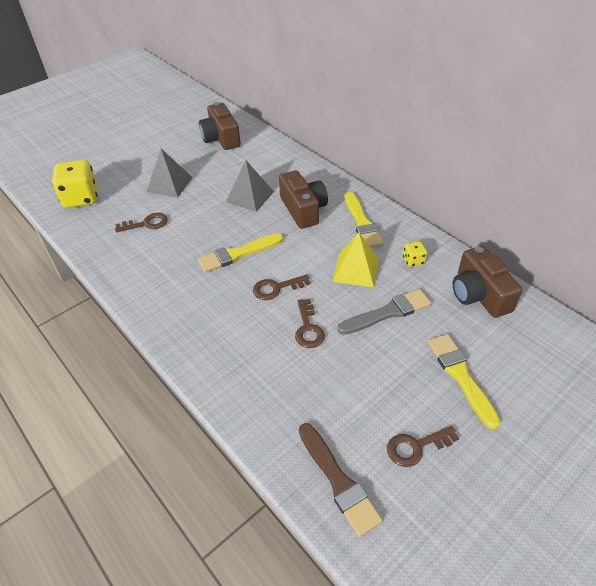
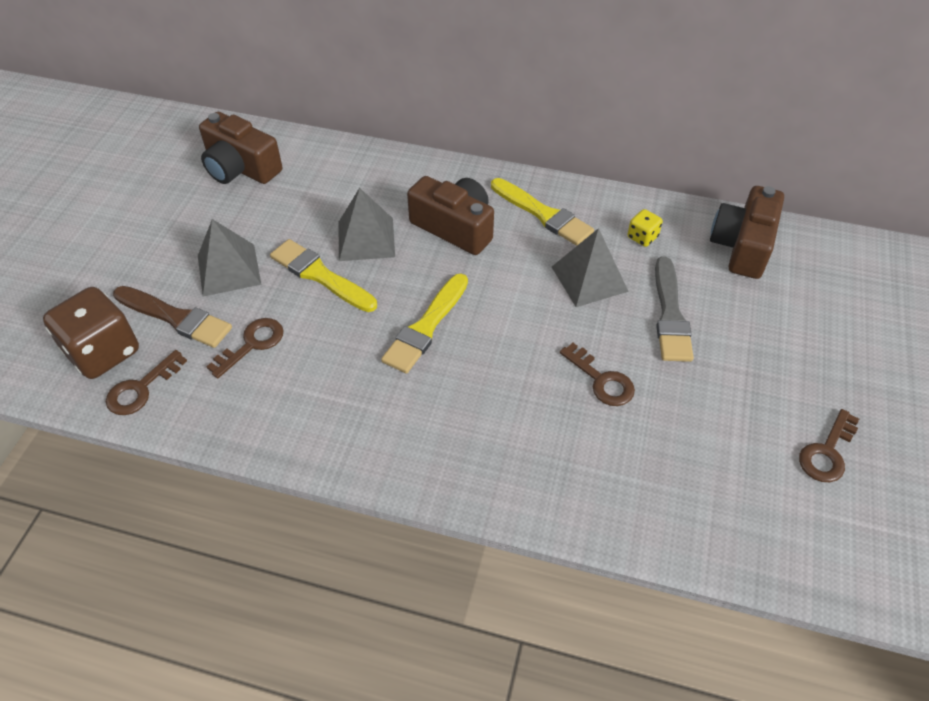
camera: 35 degrees left, 5 degrees up
yellow dice [52,160,98,208] -> brown dice [43,287,139,379]
brown key [253,274,310,300] -> brown key moved to [106,350,187,415]
brown brush [299,423,383,537] -> brown brush moved to [113,286,232,348]
yellow pyramid [332,232,379,288] -> grey pyramid [552,228,629,307]
grey brush [337,289,431,335] -> grey brush turned 150 degrees clockwise [655,256,694,362]
yellow brush [428,334,500,429] -> yellow brush moved to [270,239,377,312]
brown camera [453,246,522,318] -> brown camera turned 75 degrees clockwise [710,186,784,279]

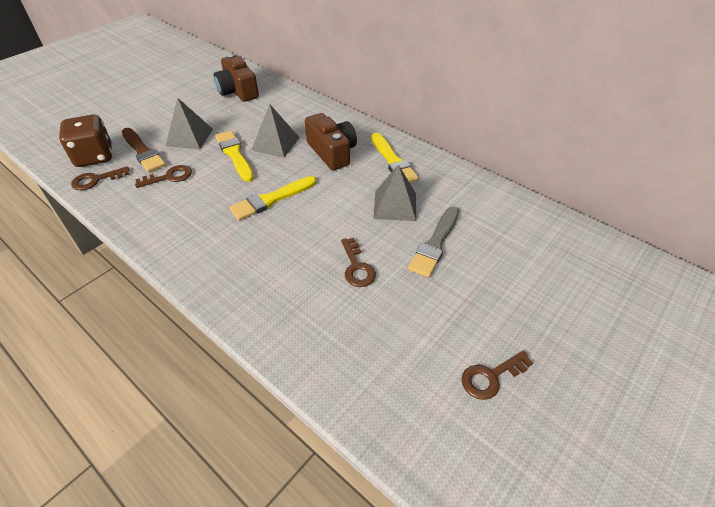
camera: 25 degrees right, 5 degrees down
yellow dice [628,209,663,247] -> none
brown camera [710,186,784,279] -> none

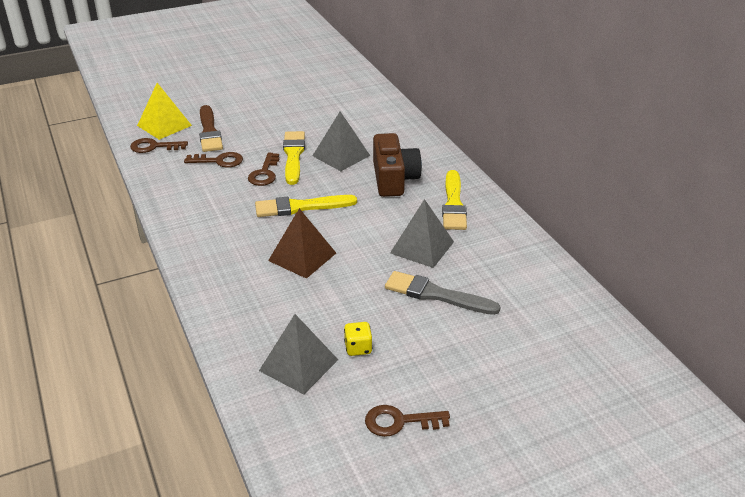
camera: 25 degrees right, 10 degrees down
brown dice [59,115,112,167] -> yellow pyramid [137,83,192,140]
grey pyramid [166,97,213,149] -> grey pyramid moved to [259,314,338,394]
brown camera [214,54,259,102] -> none
brown key [341,238,376,287] -> brown key moved to [248,152,279,186]
grey brush [408,207,459,278] -> grey brush turned 60 degrees clockwise [385,271,501,315]
none -> brown pyramid [268,208,336,279]
none -> yellow dice [344,322,373,356]

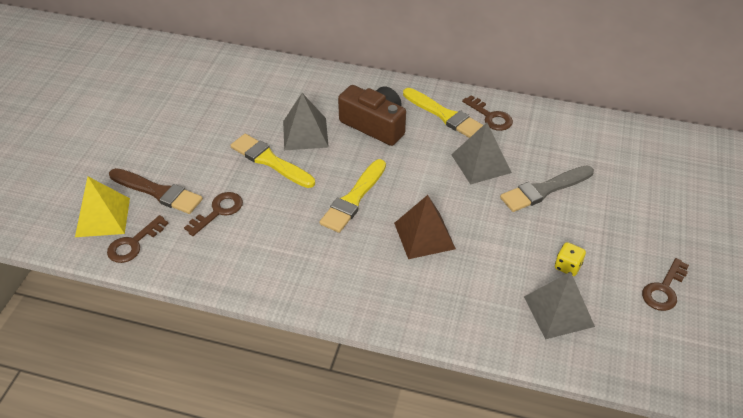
camera: 50 degrees left, 10 degrees up
brown key [248,152,279,186] -> brown key moved to [462,95,513,131]

